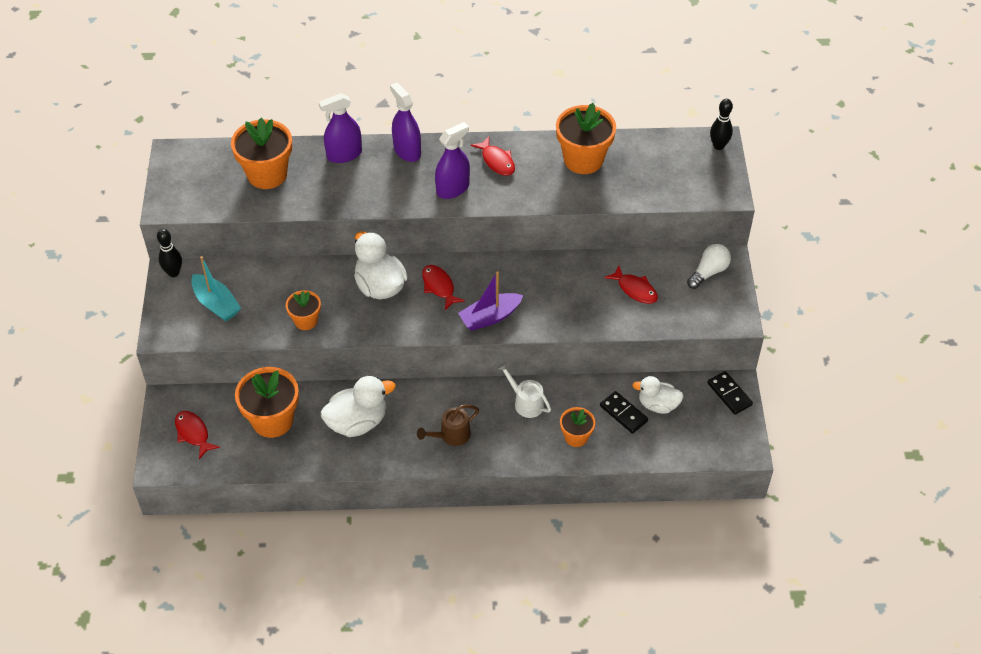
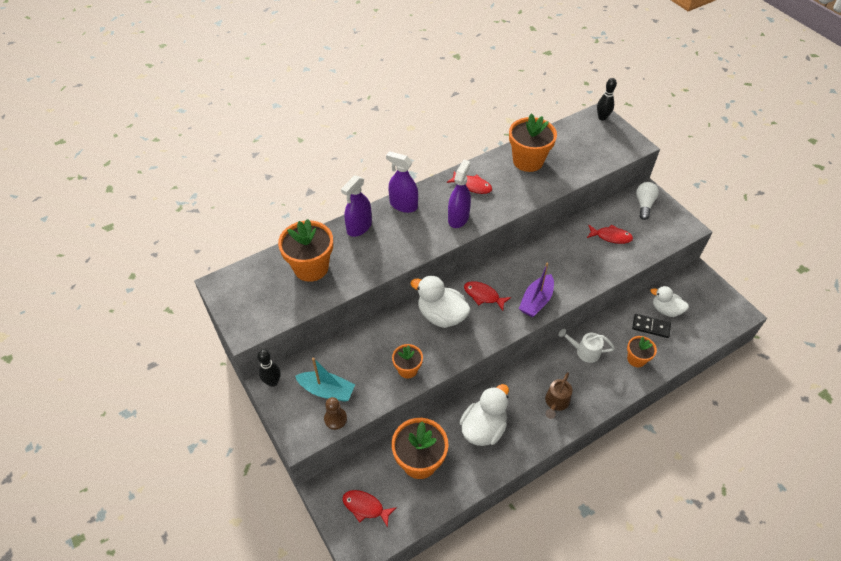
camera: 30 degrees left, 0 degrees up
white duck [632,376,684,414] -> white duck turned 45 degrees clockwise [650,286,689,317]
black domino [707,371,753,415] -> none
none -> brown pawn [324,397,347,430]

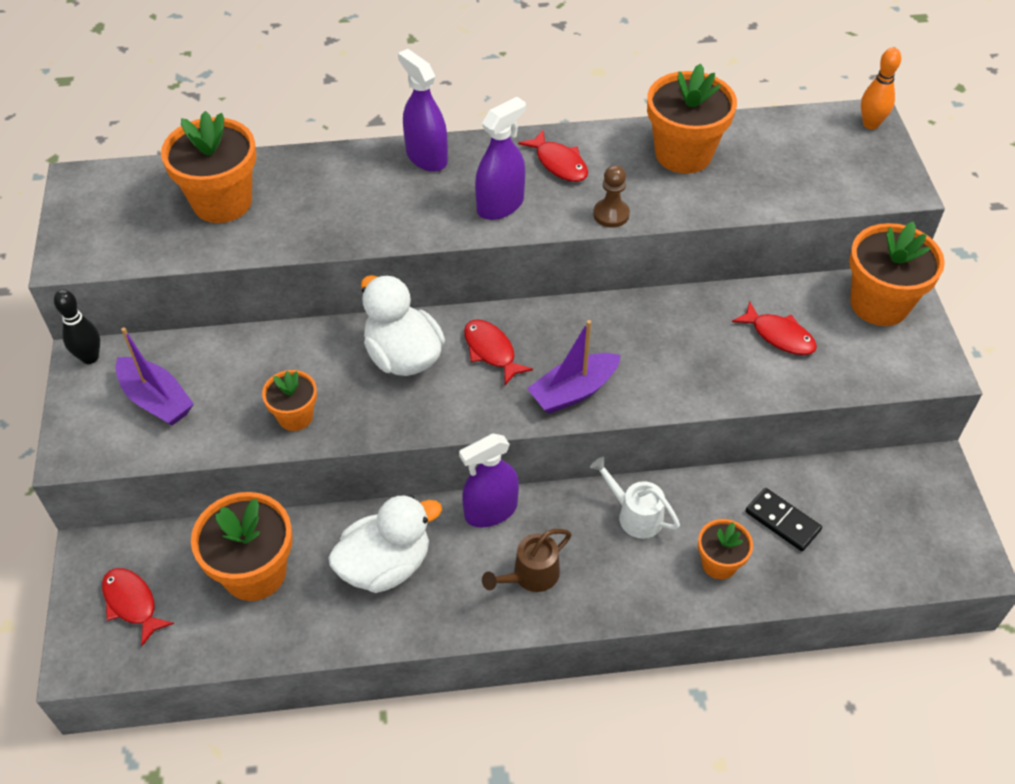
camera: 25 degrees right, 0 degrees up
turquoise boat [295,358,355,402] -> purple boat [115,327,194,426]
brown pawn [324,397,347,430] -> brown pawn moved to [593,165,630,228]
purple spray bottle [341,175,372,237] -> purple spray bottle moved to [459,434,519,527]
black bowling pin [597,78,617,121] -> orange bowling pin [861,48,901,130]
white light bulb [636,182,659,220] -> orange flower pot [849,221,945,326]
white duck [650,286,689,317] -> none

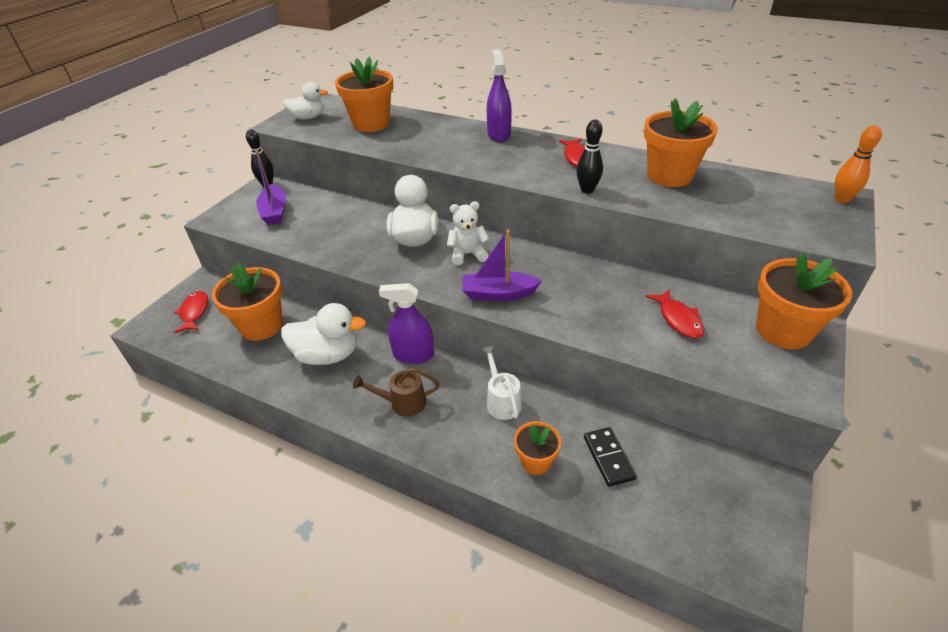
camera: 35 degrees right, 10 degrees down
orange flower pot [262,370,317,431] -> none
red fish [464,319,533,385] -> white teddy bear [447,201,489,265]
purple spray bottle [475,97,526,220] -> none
brown pawn [593,165,630,228] -> black bowling pin [576,120,603,194]
none -> white duck [283,82,328,120]

